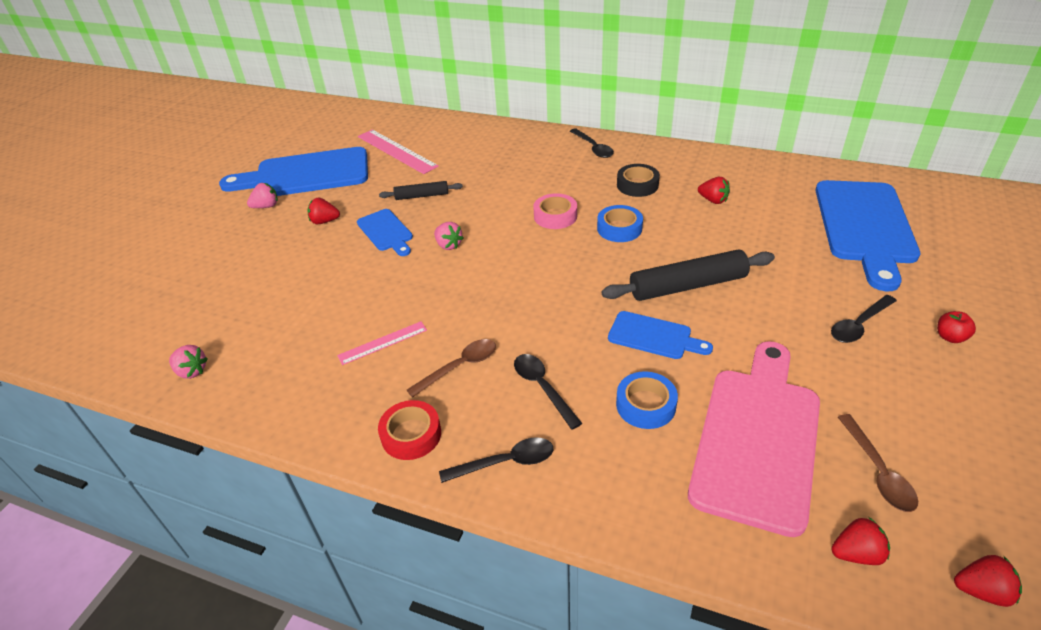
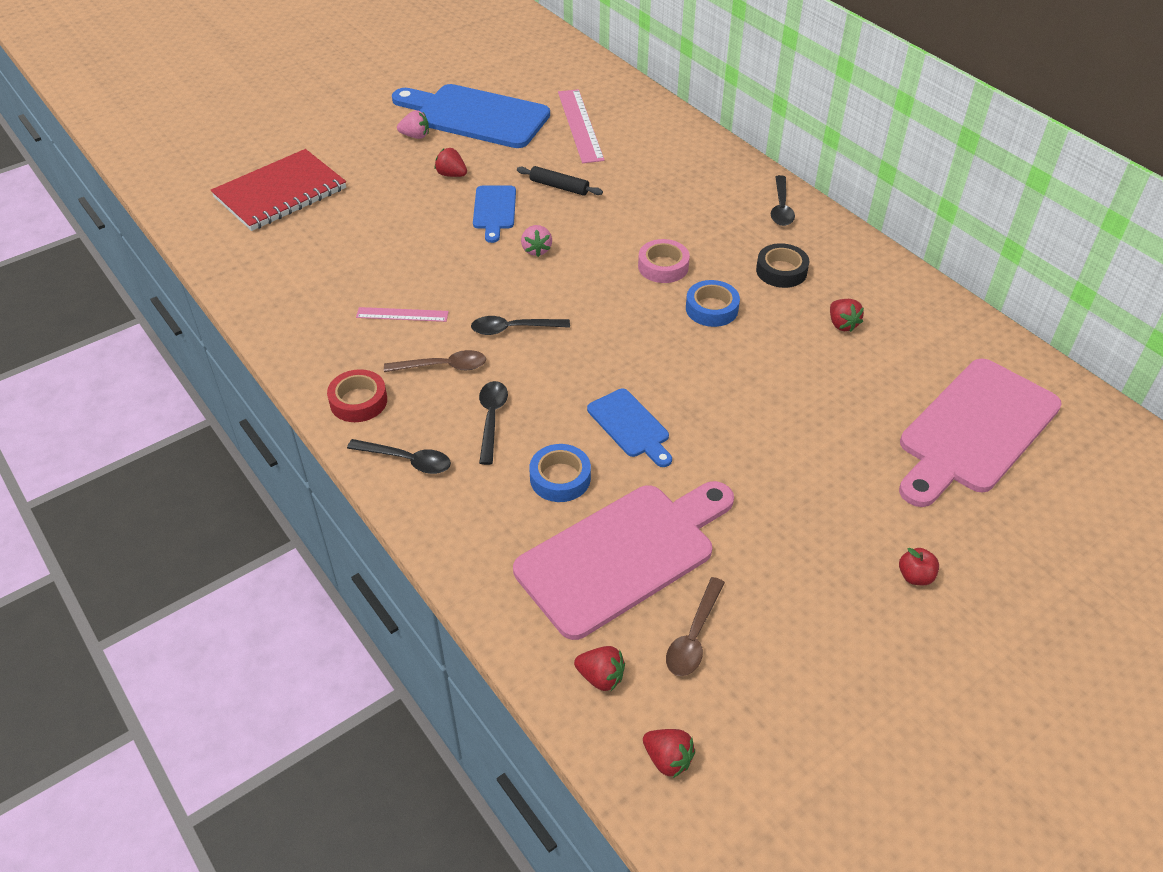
camera: 30 degrees right, 5 degrees up
pink strawberry [169,345,208,379] -> none
black rolling pin [601,249,775,301] -> none
blue cutting board [815,180,920,291] -> pink cutting board [899,359,1062,507]
black spoon [831,295,897,343] -> black spoon moved to [471,316,570,335]
none -> red notebook [211,149,346,231]

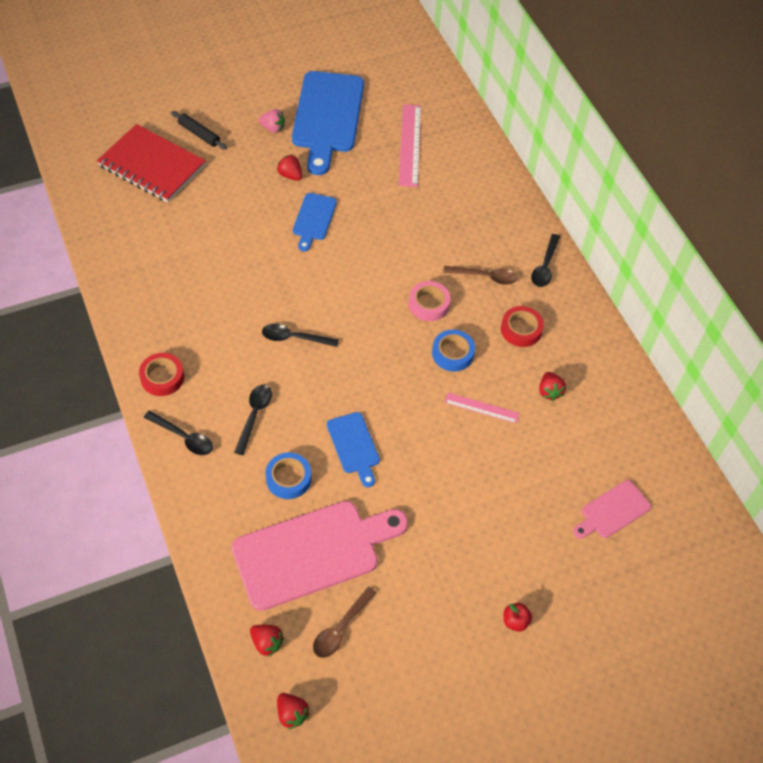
camera: 10 degrees right, 10 degrees up
red notebook [211,149,346,231] -> red notebook turned 60 degrees clockwise [97,124,206,203]
pink ruler [356,307,449,322] -> pink ruler moved to [445,393,519,423]
brown spoon [384,350,486,372] -> brown spoon moved to [443,266,517,285]
blue cutting board [392,84,550,148] -> blue cutting board turned 120 degrees counterclockwise [292,71,364,175]
black rolling pin [517,166,603,196] -> black rolling pin moved to [171,111,227,150]
pink strawberry [521,225,552,257] -> none
black tape [756,243,809,288] -> red tape [501,306,544,347]
pink cutting board [899,359,1062,507] -> pink cutting board [573,480,651,539], size x0.50

